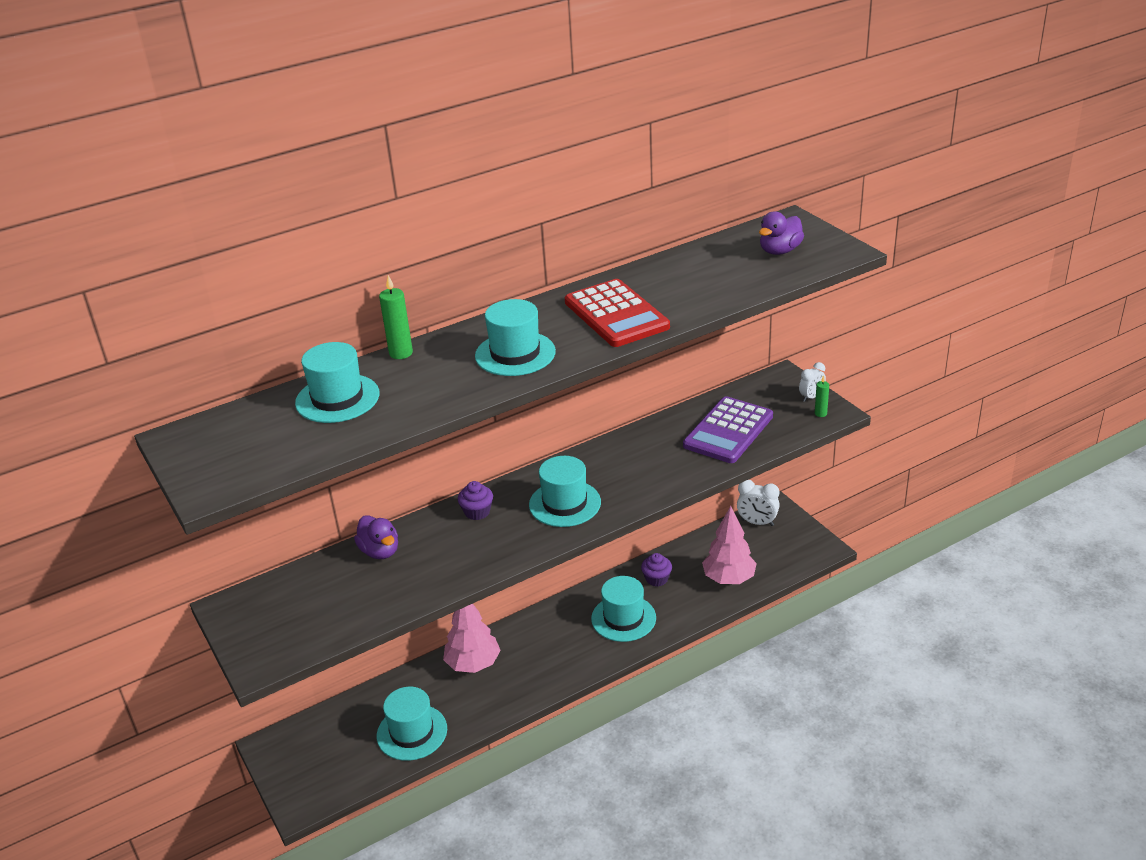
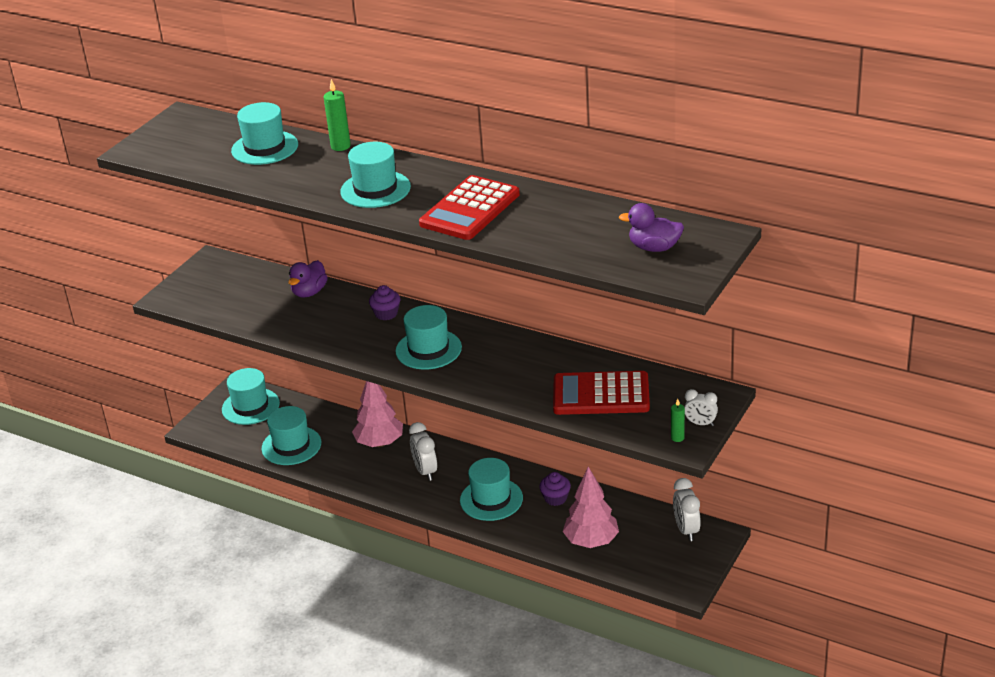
camera: 60 degrees right, 0 degrees up
purple calculator [683,396,773,463] -> red calculator [553,371,650,415]
none -> turquoise hat [222,368,280,425]
none -> white clock [409,422,437,481]

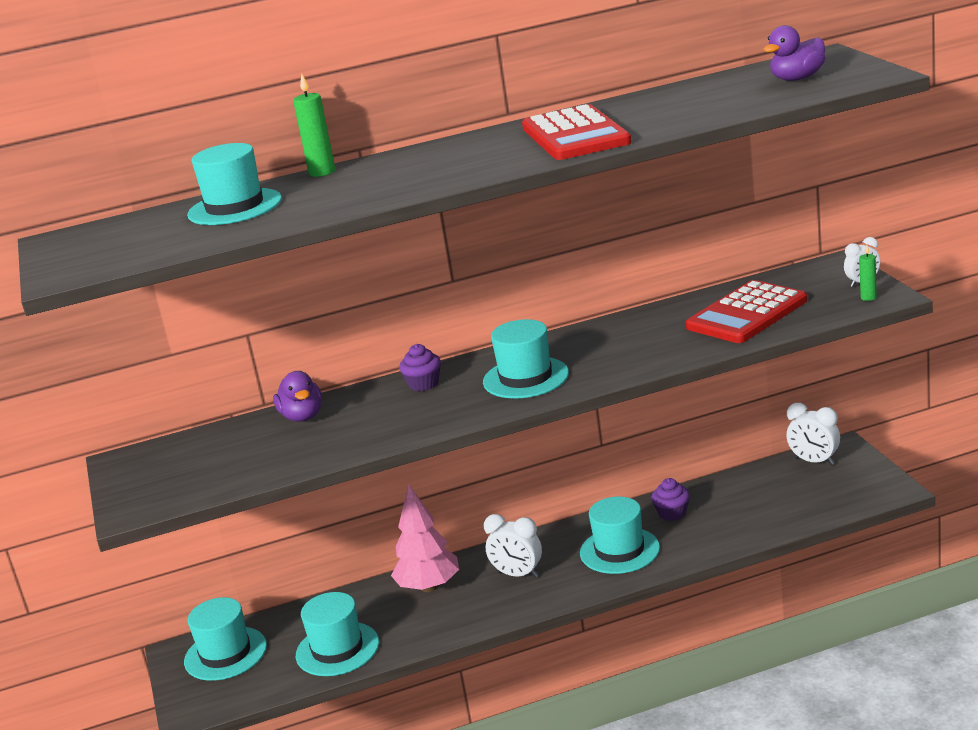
camera: 45 degrees left, 10 degrees down
turquoise hat [340,142,411,208] -> none
pink tree [563,467,619,548] -> none

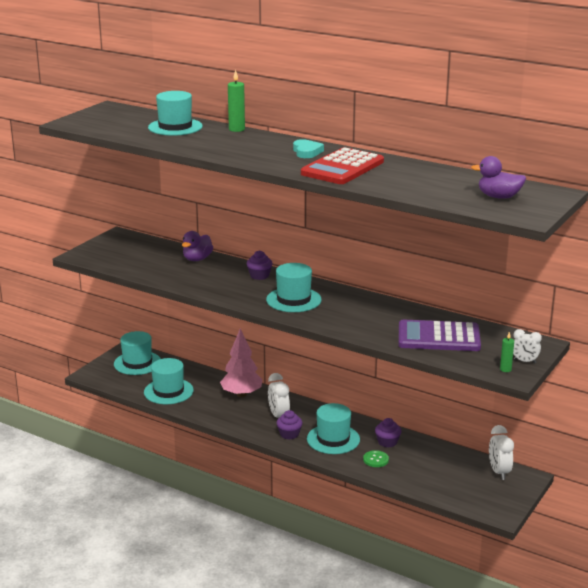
camera: 45 degrees right, 0 degrees up
red calculator [686,280,807,343] -> purple calculator [399,320,481,351]
none -> purple cupcake [277,410,302,439]
none -> turquoise heart [293,139,324,158]
none -> green button [363,450,389,467]

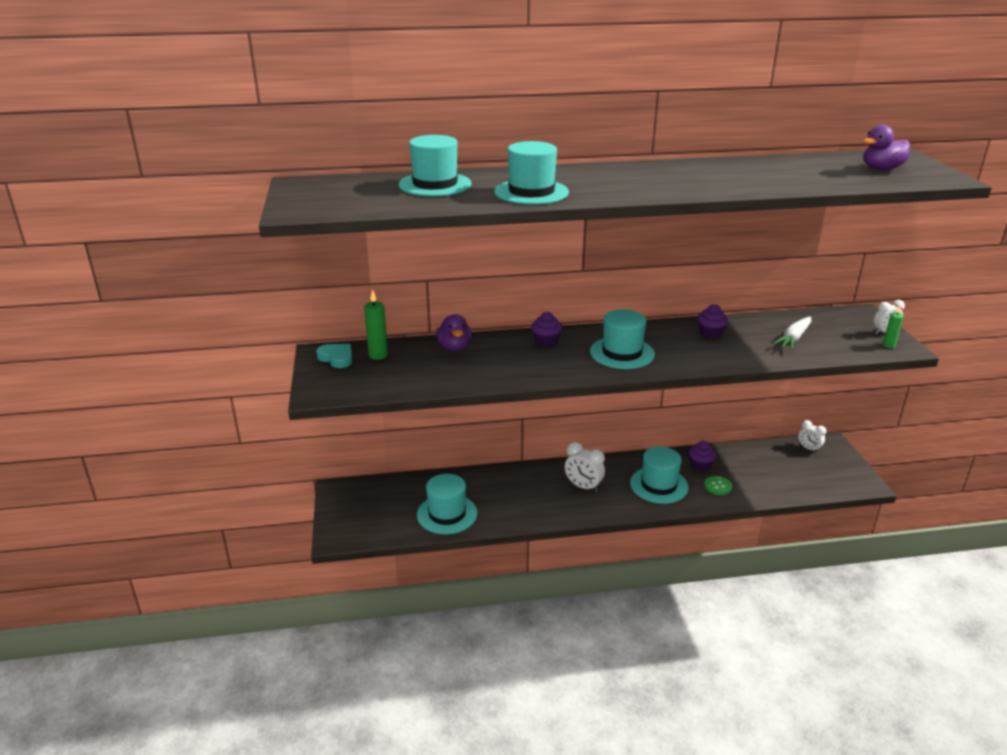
camera: 40 degrees left, 5 degrees up
turquoise hat [114,331,161,375] -> turquoise hat moved to [494,141,569,205]
pink tree [220,328,262,397] -> none
green candle [228,70,245,132] -> green candle moved to [364,290,388,360]
purple cupcake [277,410,302,439] -> purple cupcake moved to [697,304,728,339]
turquoise heart [293,139,324,158] -> turquoise heart moved to [316,344,352,368]
red calculator [301,147,384,184] -> none
purple calculator [399,320,481,351] -> white carrot [773,317,811,350]
white clock [489,425,514,480] -> white clock [799,420,826,453], size x0.66

